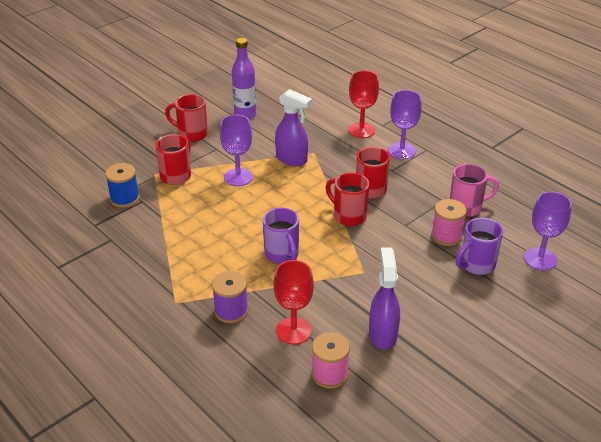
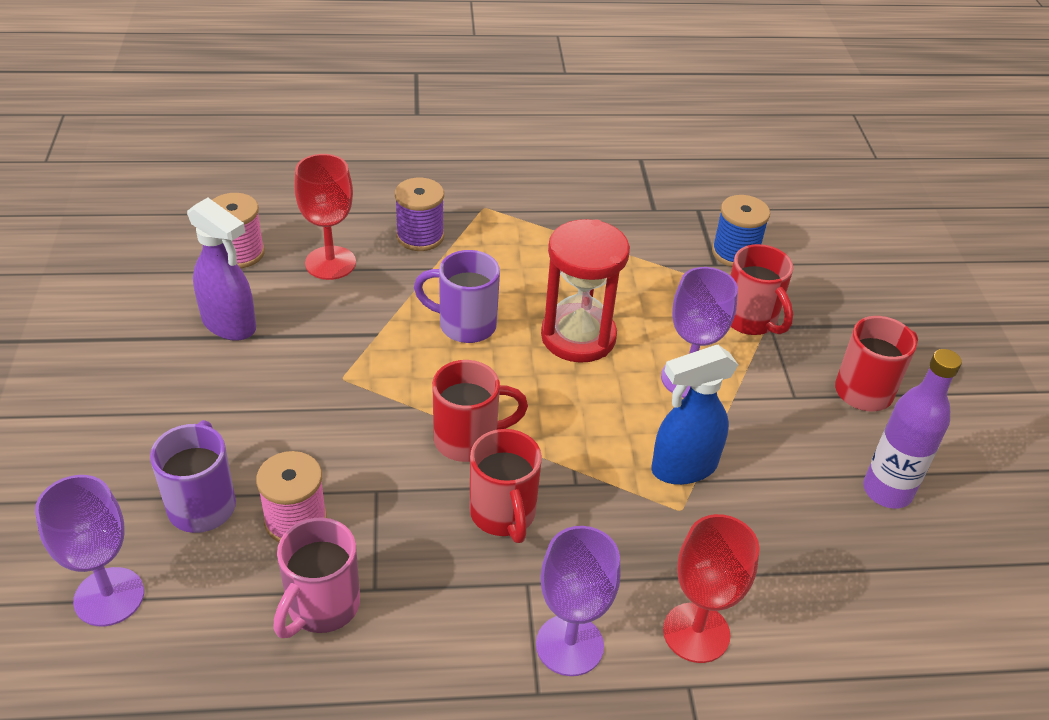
camera: 125 degrees right, 5 degrees up
purple spray bottle [275,89,312,166] -> blue spray bottle [651,345,738,485]
none -> red hourglass [541,219,630,363]

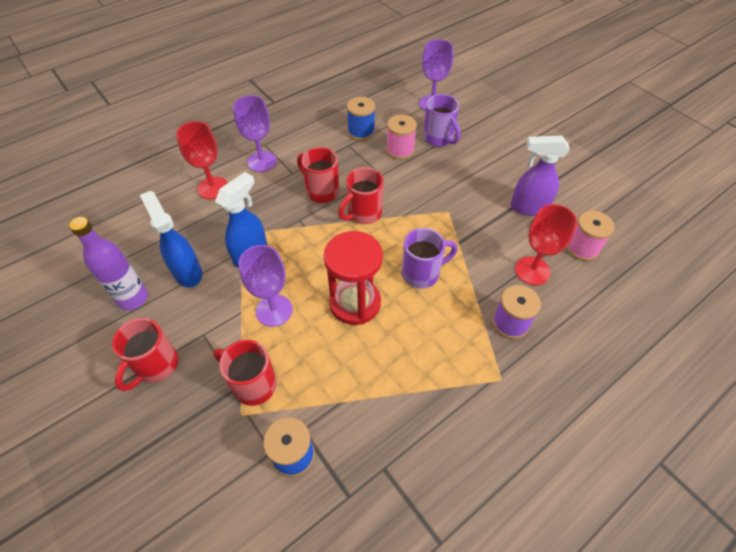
camera: 150 degrees right, 10 degrees up
pink mug [273,517,360,638] -> blue spool [347,97,375,141]
none -> blue spray bottle [140,191,202,288]

